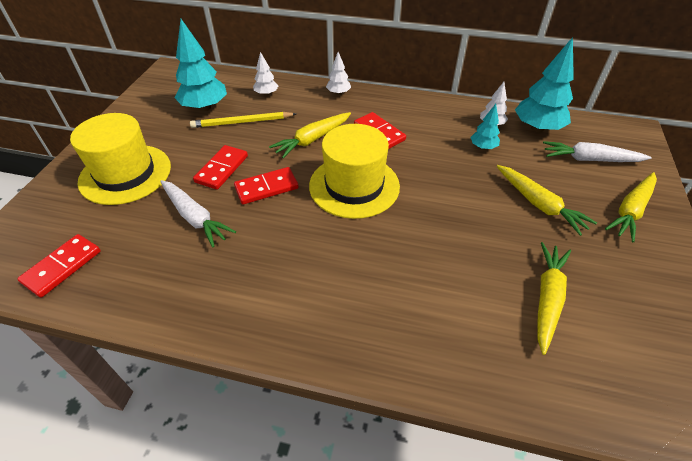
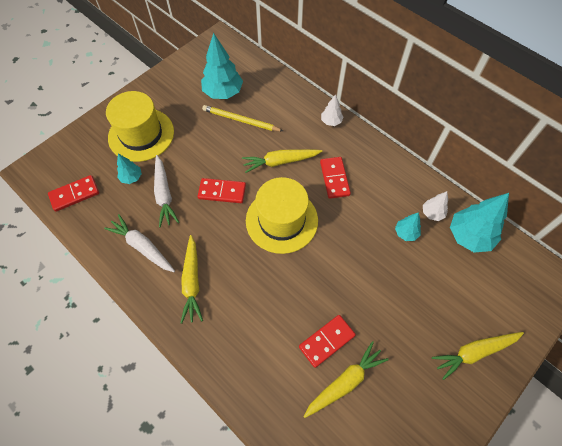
camera: 30 degrees right, 15 degrees up
red domino [193,145,248,190] -> red domino moved to [299,315,356,368]
white tree [253,52,278,96] -> none
yellow carrot [496,165,597,236] -> yellow carrot moved to [181,235,203,324]
white carrot [543,141,652,162] -> white carrot moved to [104,214,175,272]
none -> turquoise tree [117,154,142,184]

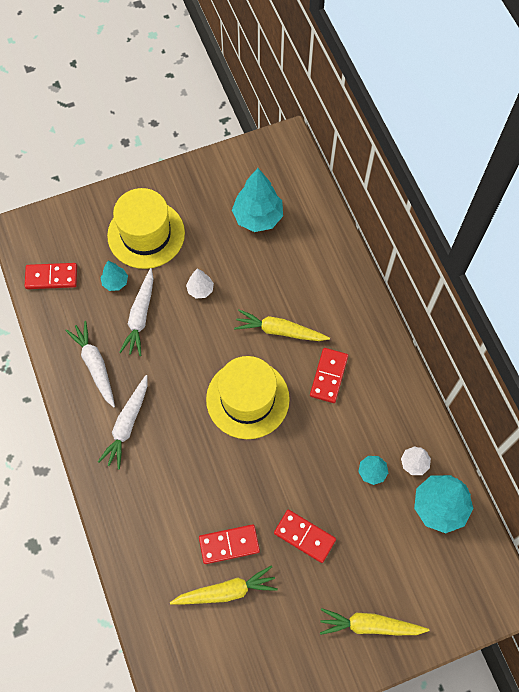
camera: 25 degrees right, 5 degrees up
yellow carrot [181,235,203,324] -> white carrot [98,375,147,470]
red domino [198,178,246,203] -> red domino moved to [274,510,336,563]
yellow pencil [202,105,283,131] -> none
white tree [321,94,343,126] -> white tree moved to [186,268,214,299]

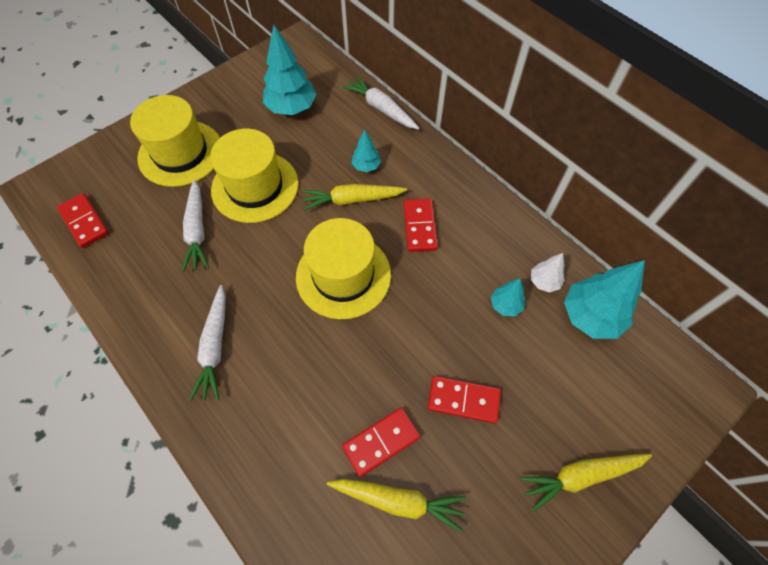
camera: 20 degrees left, 5 degrees down
red domino [25,263,77,289] -> red domino turned 75 degrees clockwise [57,193,109,248]
white carrot [65,321,115,407] -> white carrot moved to [342,75,419,130]
turquoise tree [100,261,128,291] -> turquoise tree moved to [351,130,381,172]
yellow carrot [170,566,278,605] -> yellow carrot turned 45 degrees clockwise [327,479,466,532]
white tree [186,268,214,299] -> yellow hat [210,129,299,223]

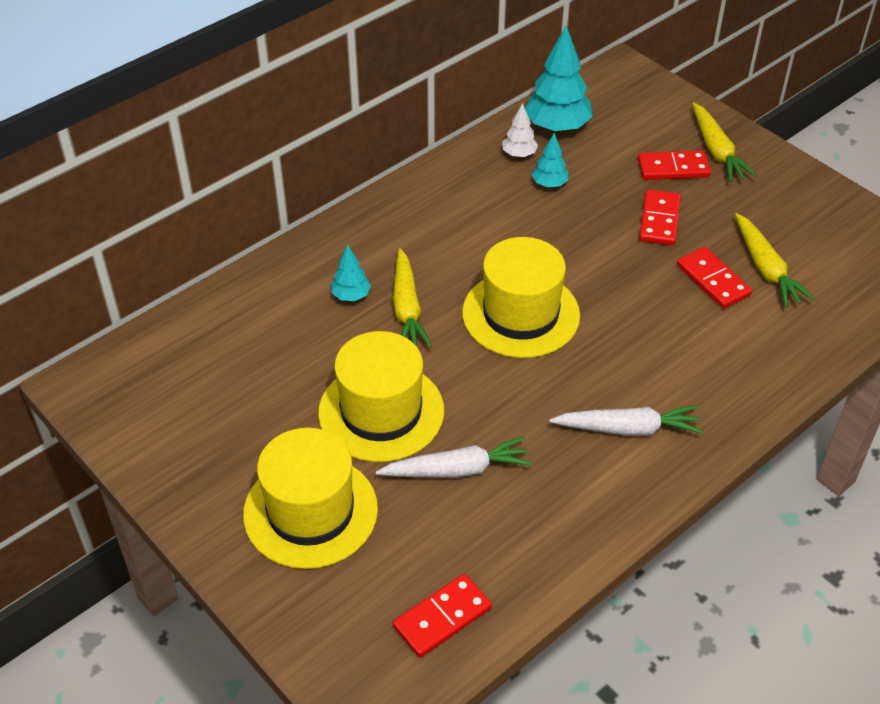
camera: 90 degrees left, 15 degrees down
turquoise tree [263,25,317,115] -> none
yellow carrot [327,479,466,532] -> yellow carrot turned 150 degrees clockwise [735,213,814,307]
white carrot [342,75,419,130] -> none
red domino [403,199,438,252] -> red domino moved to [638,150,711,180]

